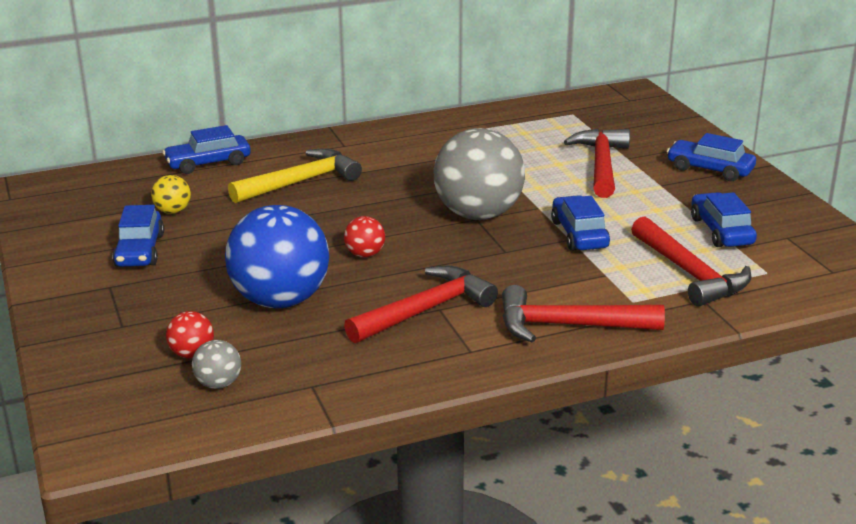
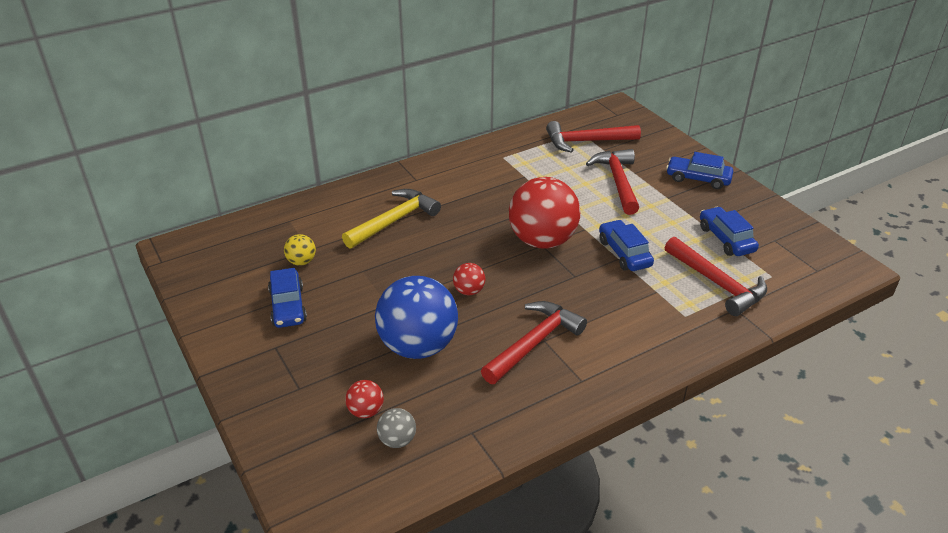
camera: 10 degrees left, 10 degrees up
blue car [163,125,251,174] -> none
grey ball [433,128,525,220] -> red ball [509,177,580,249]
red hammer [502,285,665,342] -> red hammer moved to [546,121,641,153]

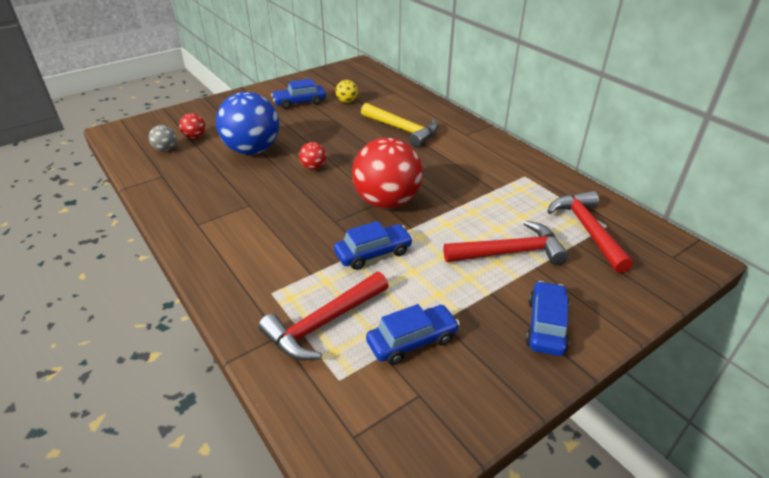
camera: 85 degrees right, 0 degrees up
red hammer [481,301,587,384] -> none

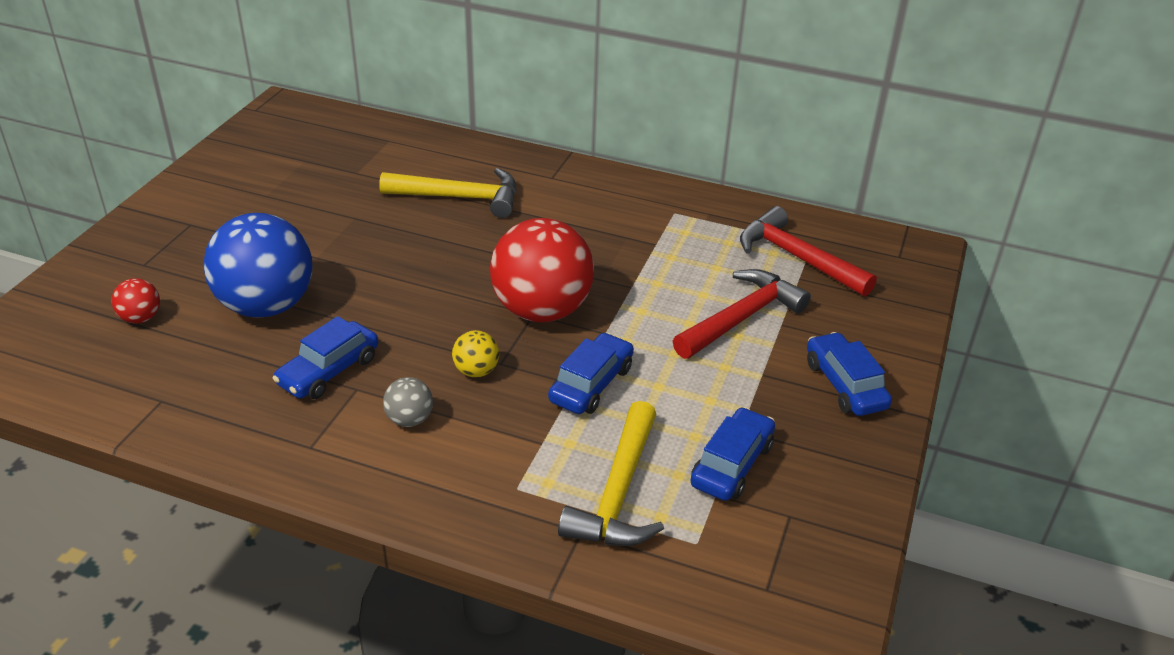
camera: 35 degrees left, 0 degrees up
grey ball [149,125,176,151] -> grey ball moved to [383,377,433,427]
red hammer [258,272,388,361] -> yellow hammer [558,401,664,546]
blue car [271,79,326,109] -> blue car moved to [273,316,378,399]
red ball [299,142,326,170] -> none
yellow ball [336,80,358,103] -> yellow ball moved to [452,330,499,377]

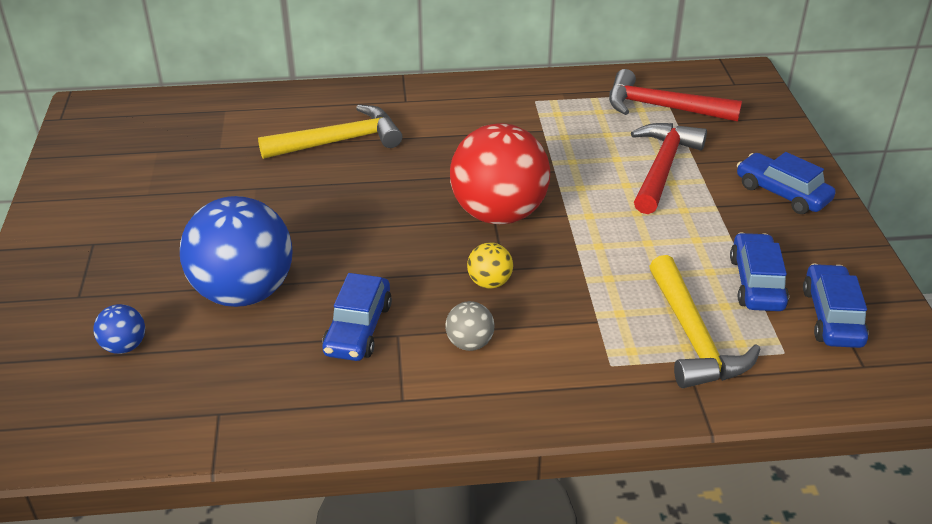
camera: 25 degrees left, 0 degrees up
red ball [112,278,160,323] -> blue ball [93,304,145,354]
blue car [548,333,634,414] -> blue car moved to [803,264,869,348]

